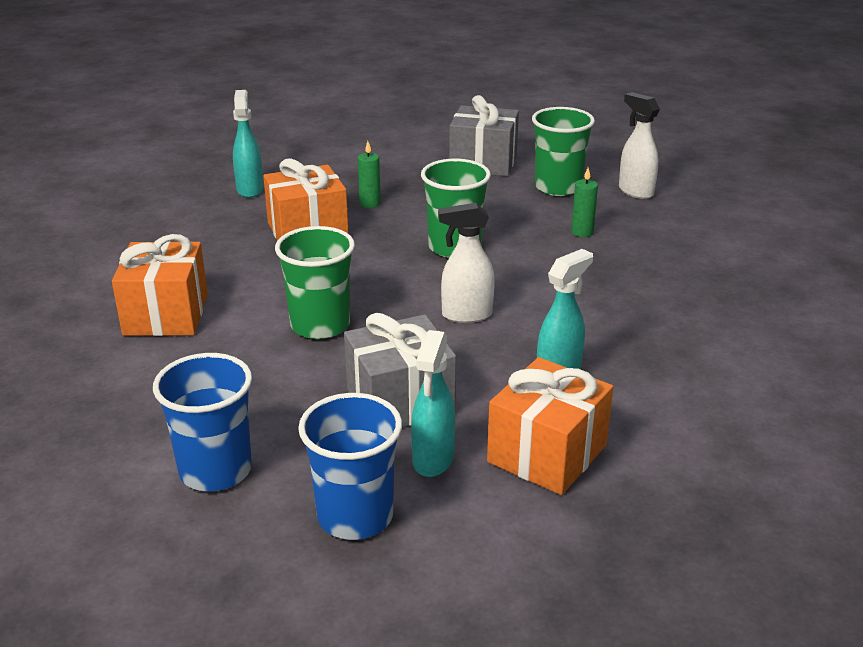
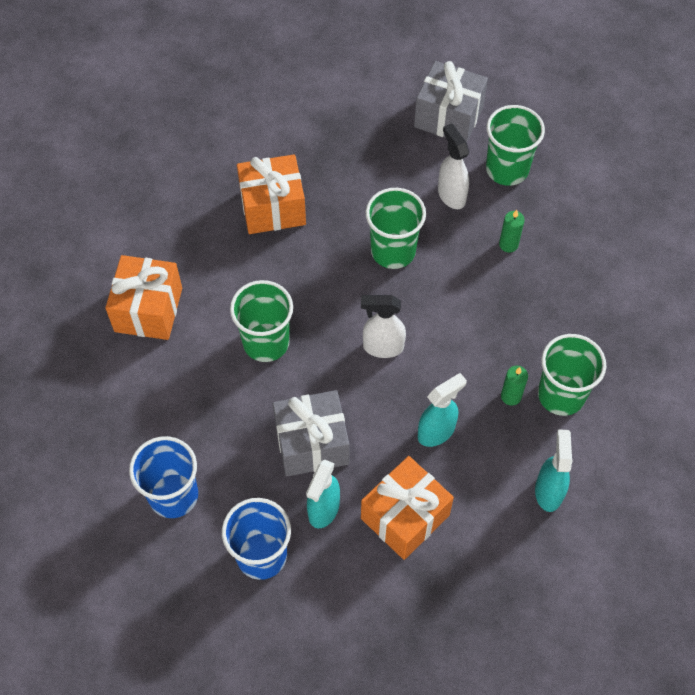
camera: 10 degrees right, 30 degrees up
turquoise spray bottle [233,90,264,198] -> turquoise spray bottle moved to [535,429,572,512]
green candle [358,141,381,208] -> green candle moved to [501,366,528,406]
white spray bottle [619,92,660,199] -> white spray bottle moved to [438,124,469,209]
none -> green cup [538,334,606,416]

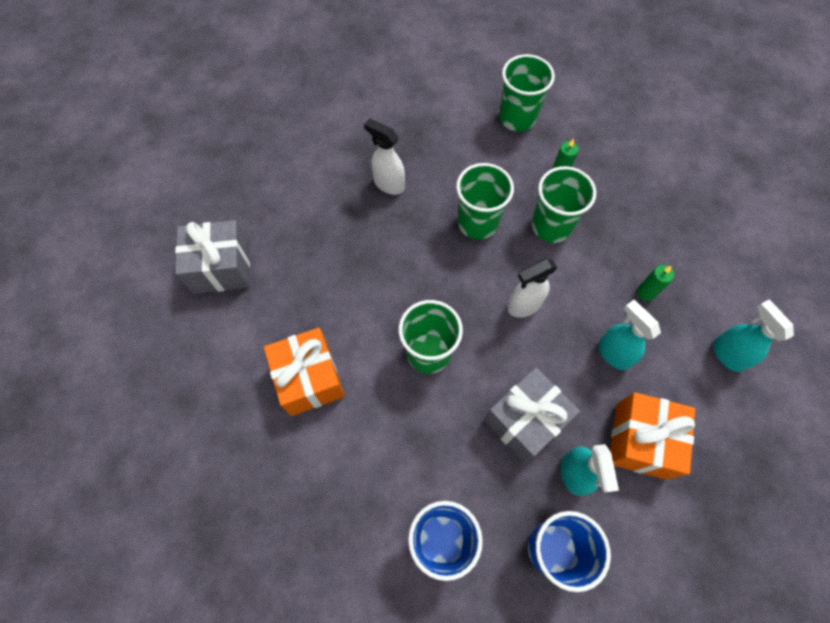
camera: 30 degrees left, 5 degrees up
orange gift [237,154,306,234] -> none
grey gift [414,61,488,142] -> grey gift moved to [175,220,250,294]
turquoise spray bottle [418,373,467,447] -> turquoise spray bottle turned 60 degrees counterclockwise [598,300,661,370]
white spray bottle [438,124,469,209] -> white spray bottle moved to [364,118,405,195]
green cup [538,334,606,416] -> green cup moved to [532,166,596,243]

